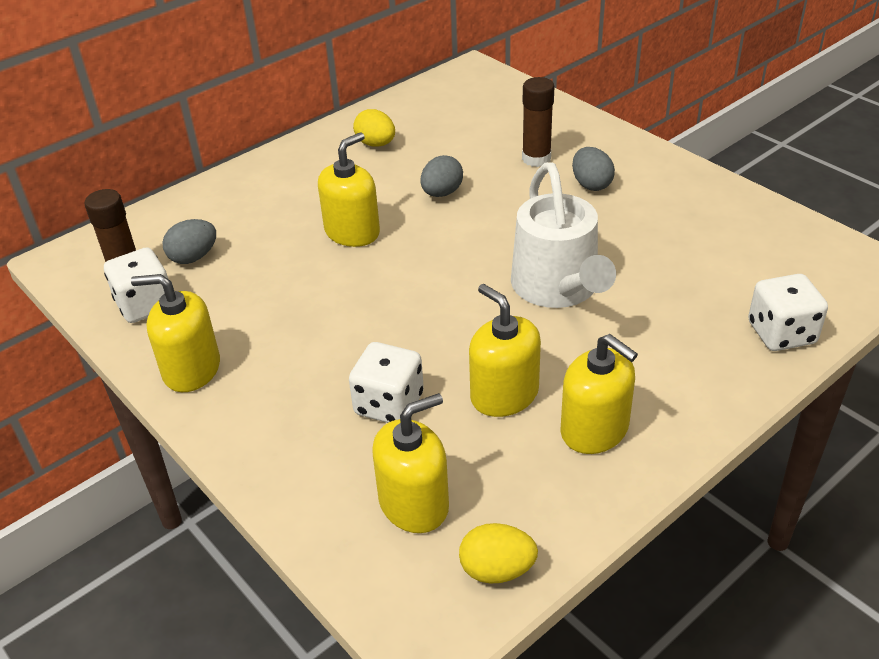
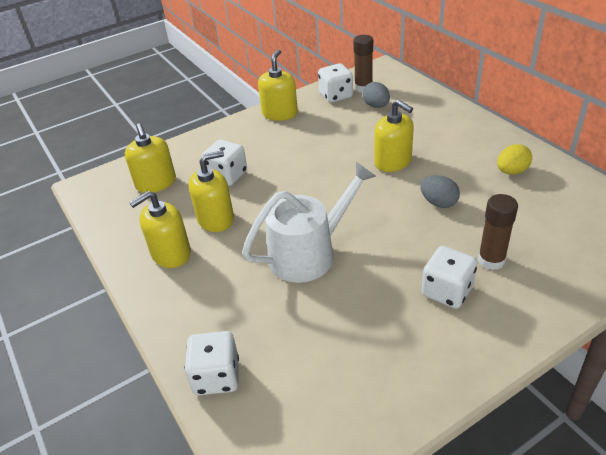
camera: 100 degrees right, 0 degrees up
yellow egg [459,523,538,584] -> none
white watering can [511,162,616,308] -> white watering can turned 150 degrees clockwise [242,162,376,283]
grey egg [572,147,615,191] -> white dice [422,246,478,309]

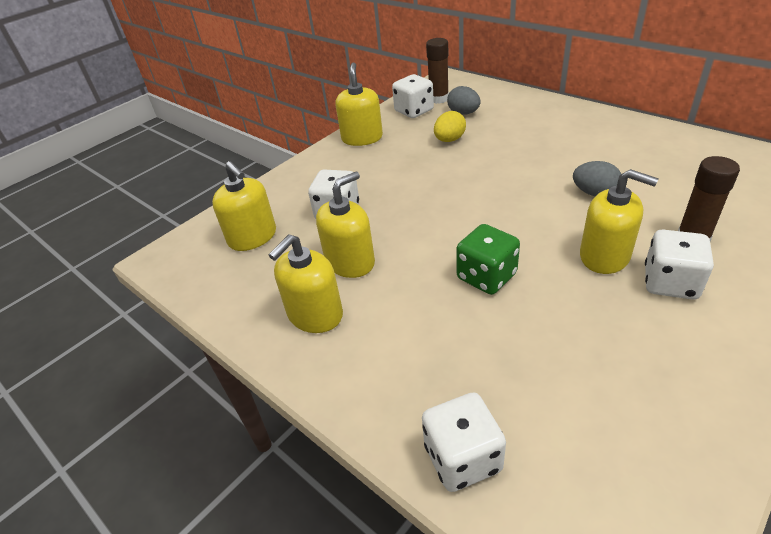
camera: 15 degrees left, 0 degrees up
white watering can [242,162,376,283] -> green dice [456,224,520,295]
yellow soap dispenser [374,99,414,172] -> yellow soap dispenser moved to [580,169,659,274]
yellow egg [497,144,532,175] -> yellow egg moved to [434,111,466,142]

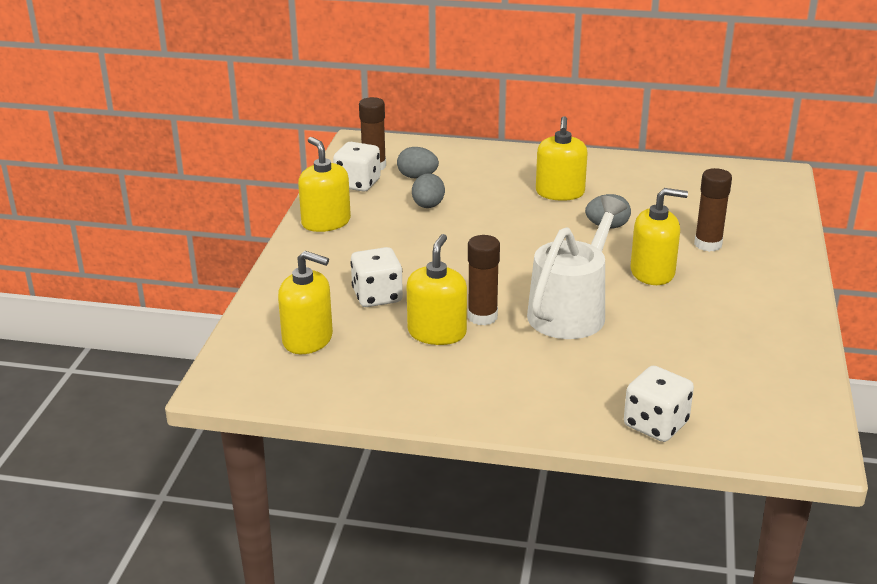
camera: 35 degrees left, 10 degrees down
yellow soap dispenser [269,234,343,333] -> yellow soap dispenser moved to [536,116,588,201]
yellow egg [434,111,466,142] -> grey egg [412,173,445,208]
green dice [456,224,520,295] -> white watering can [527,196,627,339]
white dice [645,230,714,300] -> none
none -> brown glue stick [468,235,500,325]

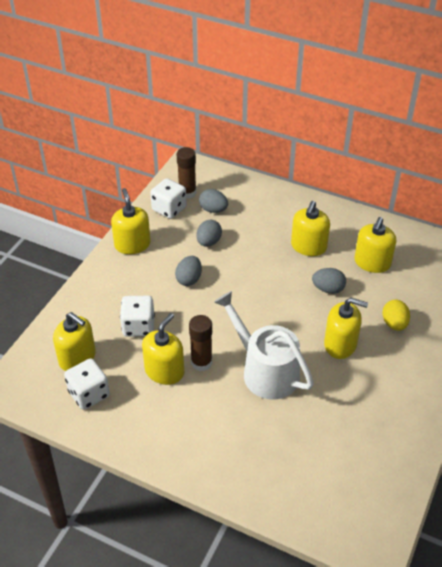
camera: 15 degrees right, 15 degrees up
white watering can [527,196,627,339] -> white watering can turned 90 degrees counterclockwise [214,291,314,400]
white dice [624,366,694,442] -> white dice moved to [64,359,110,410]
brown glue stick [694,168,732,252] -> yellow egg [383,300,410,331]
none -> grey egg [175,256,202,286]
none -> yellow soap dispenser [354,217,396,273]

